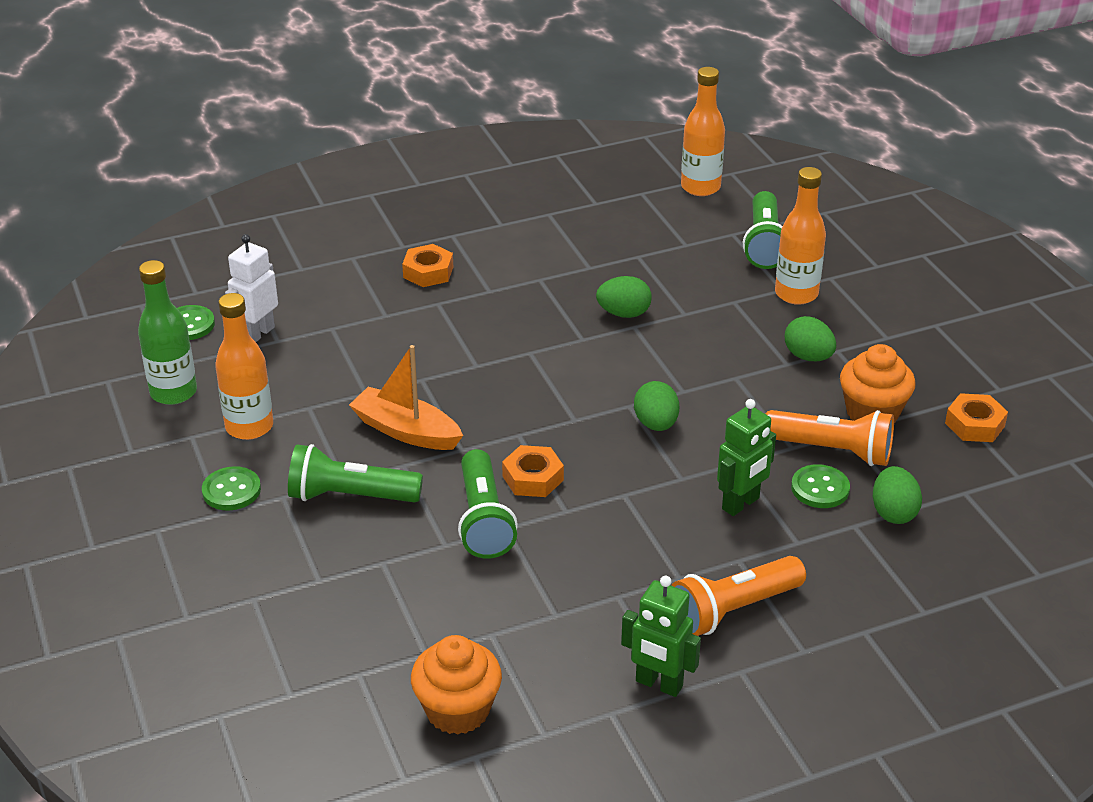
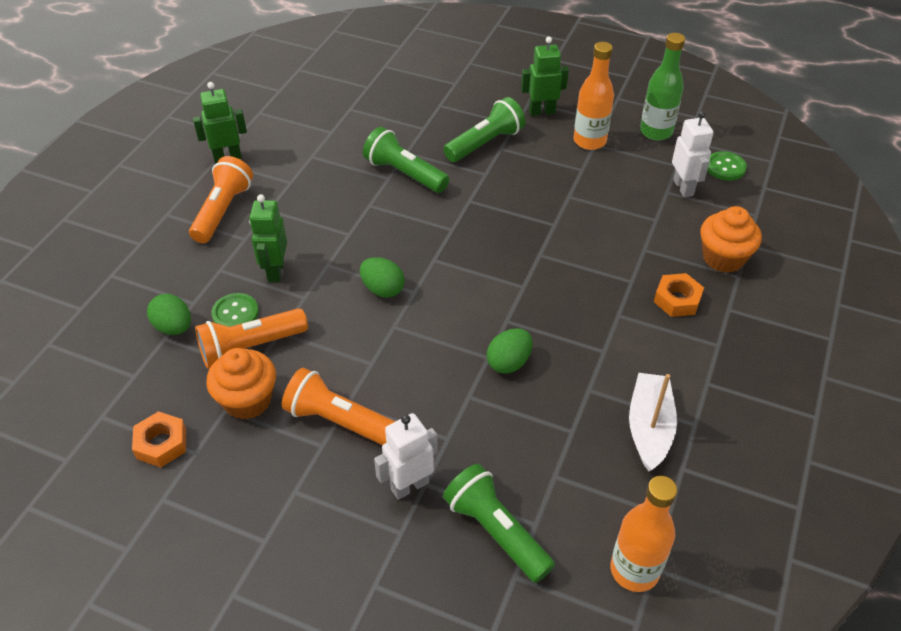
camera: 135 degrees right, 10 degrees up
green button [202,466,261,510] -> green robot [521,37,569,116]
orange boat [349,345,463,450] -> none
orange cupcake [411,635,502,735] -> orange cupcake moved to [700,206,762,273]
orange nut [502,445,564,497] -> none
orange bottle [775,167,826,305] -> white robot [374,413,438,500]
green egg [785,316,836,361] -> orange flashlight [282,368,396,445]
none -> white boat [629,373,677,472]

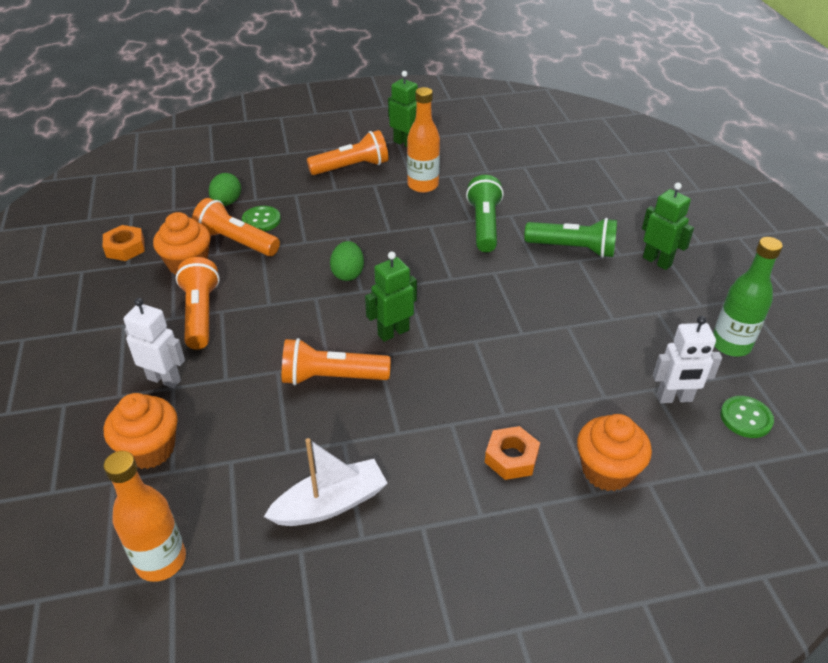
camera: 55 degrees right, 5 degrees down
green robot [249,194,287,282] -> green robot moved to [365,251,417,342]
green flashlight [443,464,555,583] -> orange cupcake [104,393,178,469]
green egg [487,328,533,374] -> orange flashlight [282,338,391,385]
orange bottle [573,42,614,150] -> orange bottle moved to [407,87,440,193]
white robot [672,111,713,197] -> white robot turned 45 degrees clockwise [653,316,722,403]

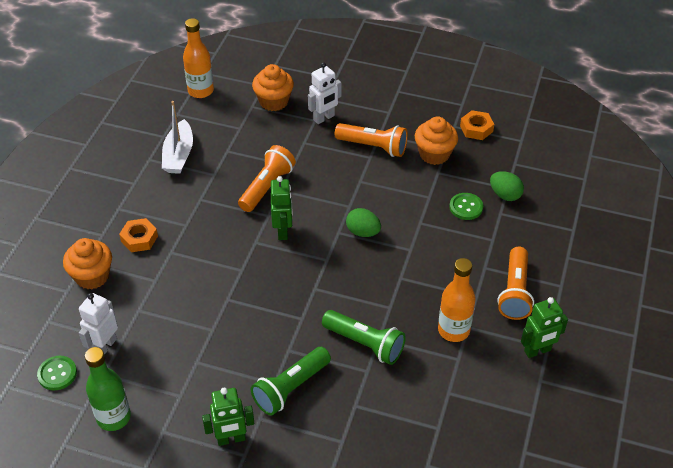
camera: 120 degrees right, 5 degrees up
orange flashlight [192,198,280,256] -> none

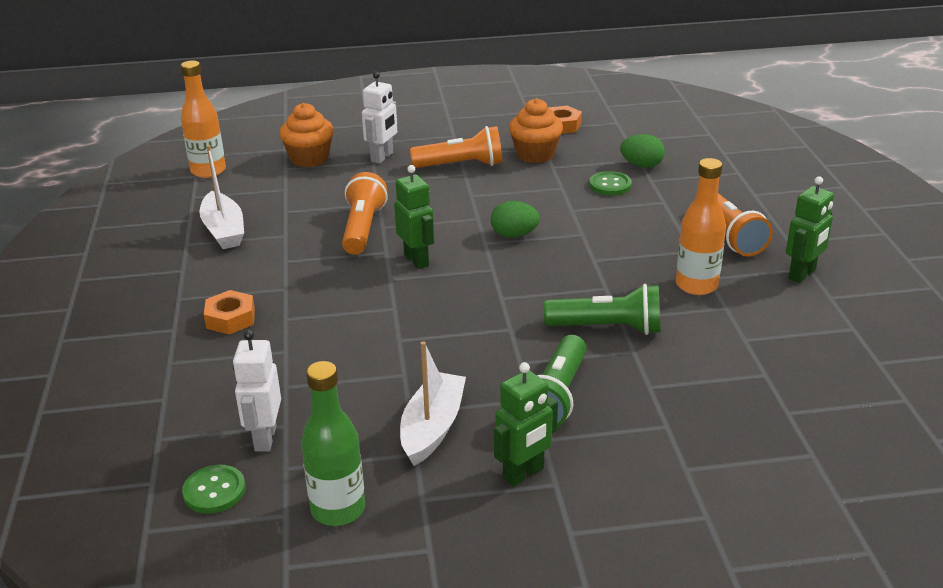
camera: 25 degrees left, 15 degrees down
orange cupcake [63,238,112,289] -> none
none -> white boat [400,341,466,466]

